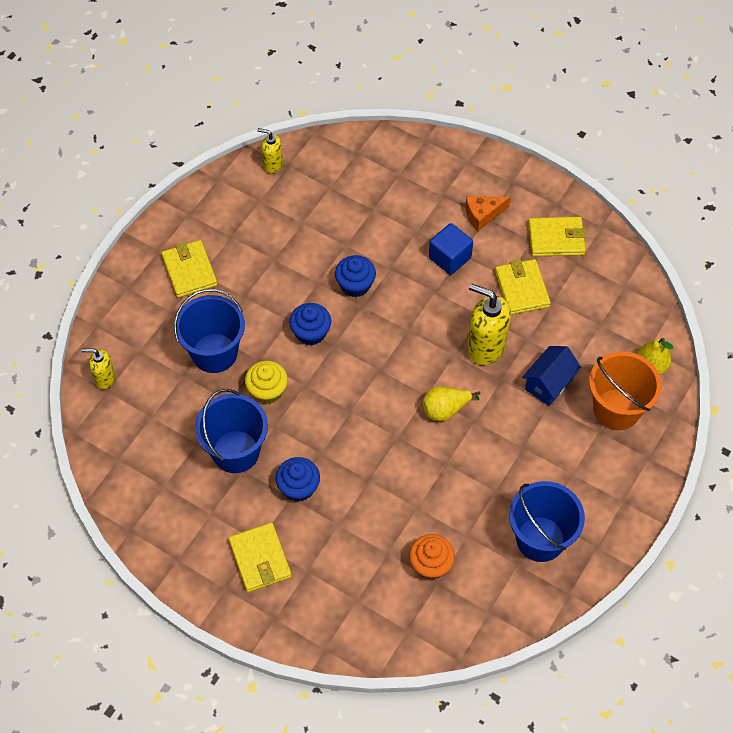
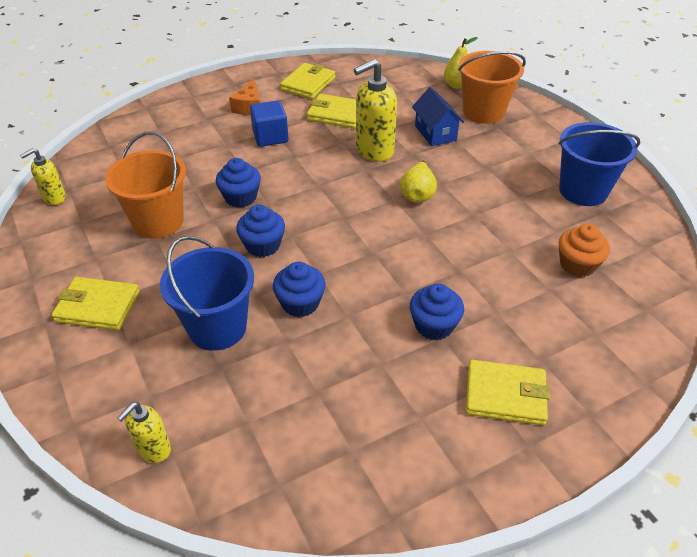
camera: 60 degrees left, 15 degrees down
blue bucket [195,389,268,473] -> none
yellow cupcake [245,361,288,404] -> blue cupcake [273,262,325,317]
none -> orange bucket [105,131,186,238]

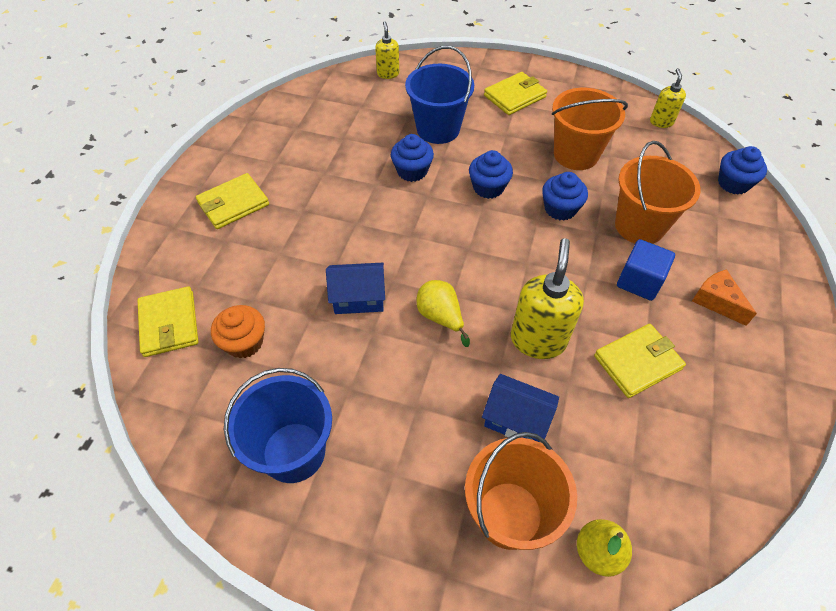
camera: 135 degrees right, 10 degrees up
yellow wallet [280,63,335,99] -> yellow wallet moved to [137,286,198,357]
blue cupcake [410,283,464,340] -> blue cupcake moved to [718,146,767,194]
none -> blue house [326,263,385,314]
none -> orange bucket [615,141,701,244]

